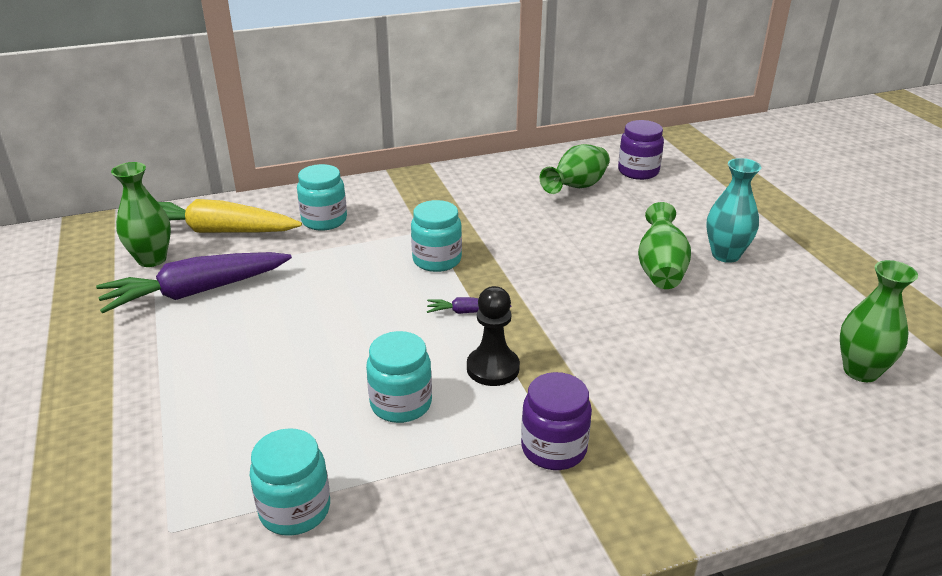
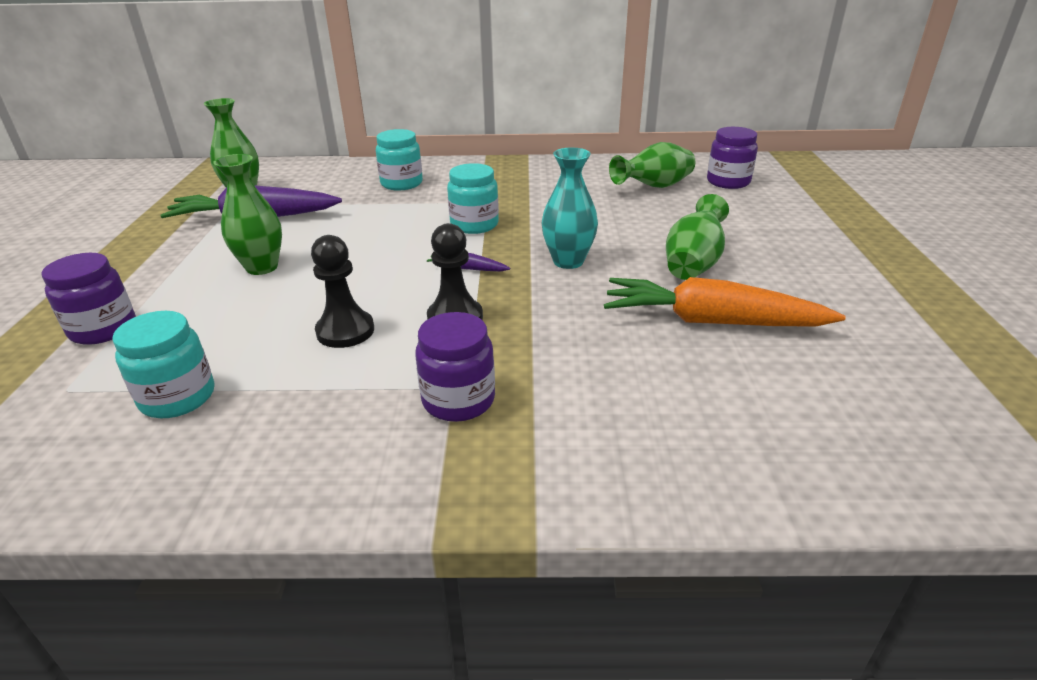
camera: 20 degrees right, 0 degrees up
yellow carrot [158,199,302,233] -> none
turquoise jar [366,331,432,423] -> black pawn [311,235,374,348]
turquoise vase [706,158,762,263] -> turquoise vase moved to [542,148,598,269]
green vase [840,260,918,382] -> green vase moved to [213,154,282,275]
none -> purple jar [41,253,136,345]
none -> orange carrot [604,277,846,327]

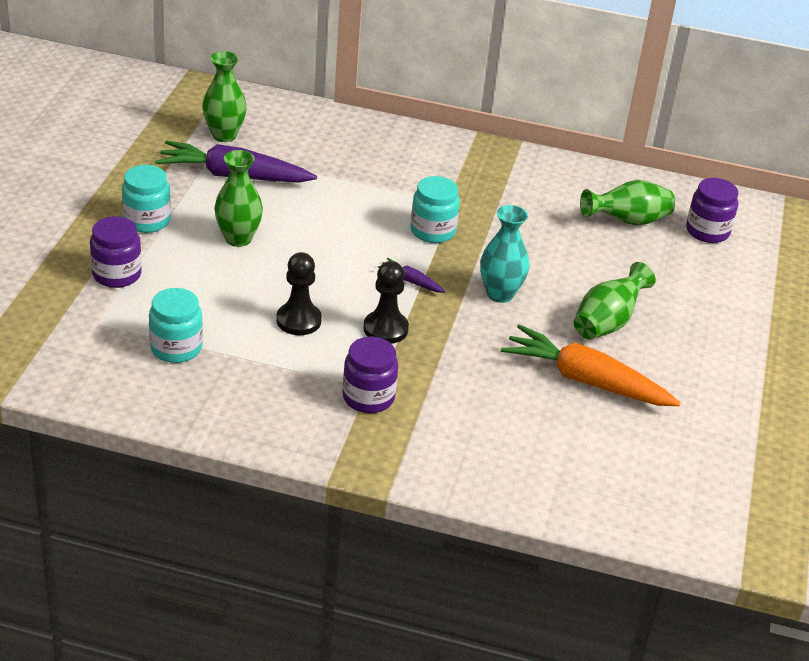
camera: 10 degrees right, 5 degrees up
turquoise jar [376,129,423,191] -> turquoise jar moved to [122,165,171,233]

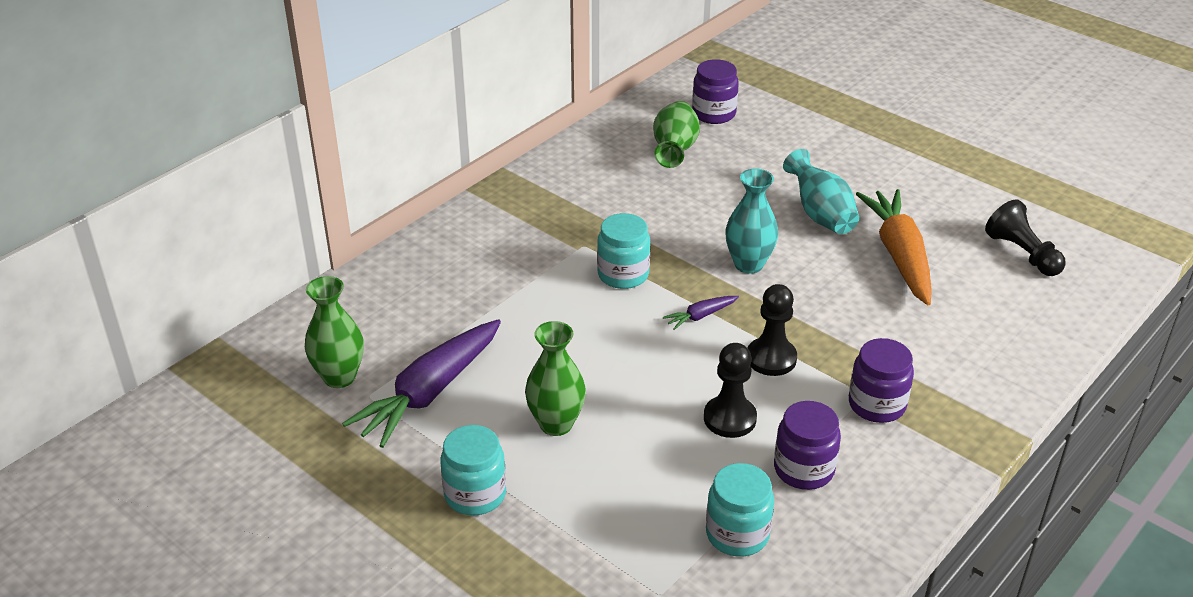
camera: 60 degrees left, 0 degrees up
purple jar [90,216,142,288] -> purple jar moved to [774,401,841,490]
orange carrot [501,324,681,406] -> orange carrot turned 120 degrees clockwise [856,189,932,305]
green vase [574,262,656,339] -> turquoise vase [783,149,859,234]
none -> black pawn [985,199,1066,276]

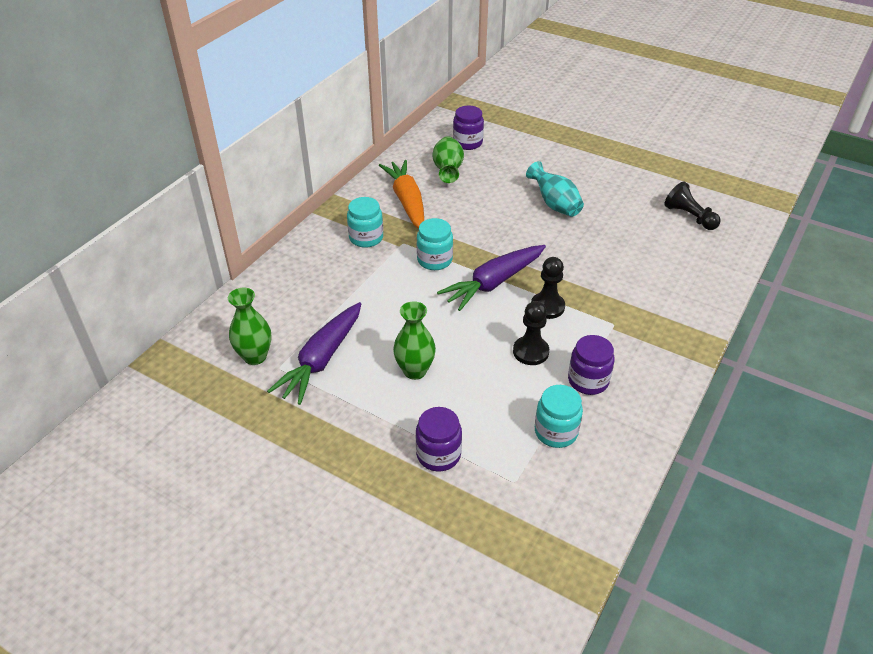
camera: 10 degrees left, 5 degrees up
turquoise jar [440,425,506,516] -> turquoise jar moved to [347,197,383,248]
purple carrot [663,296,739,330] -> purple carrot [437,245,546,311], size x2.29
turquoise vase [725,168,778,274] -> none
purple jar [849,338,914,423] -> purple jar moved to [416,407,462,471]
orange carrot [856,189,932,305] -> orange carrot moved to [379,160,424,229]

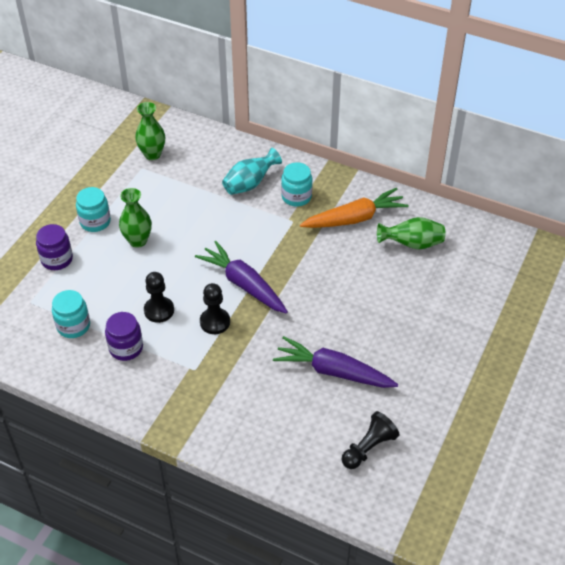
camera: 85 degrees right, 5 degrees up
purple carrot [267,302,361,405] -> purple carrot moved to [273,336,398,388]
turquoise jar [417,218,453,270] -> turquoise jar moved to [76,187,111,232]
purple jar [453,105,484,150] -> none
turquoise vase [526,161,584,217] -> turquoise vase moved to [222,148,282,195]

